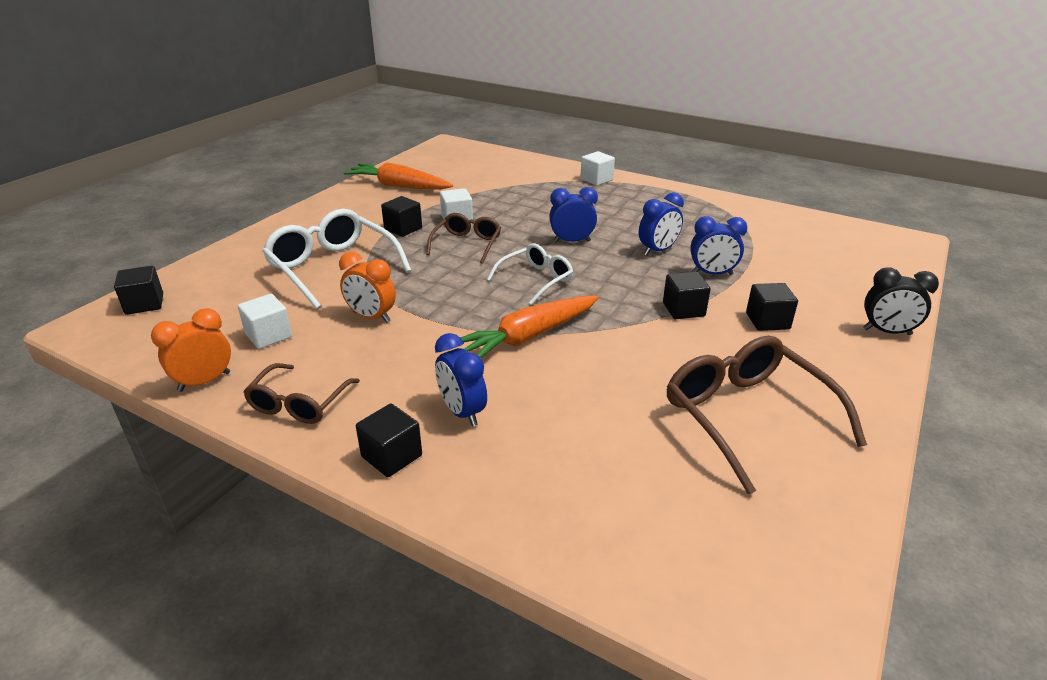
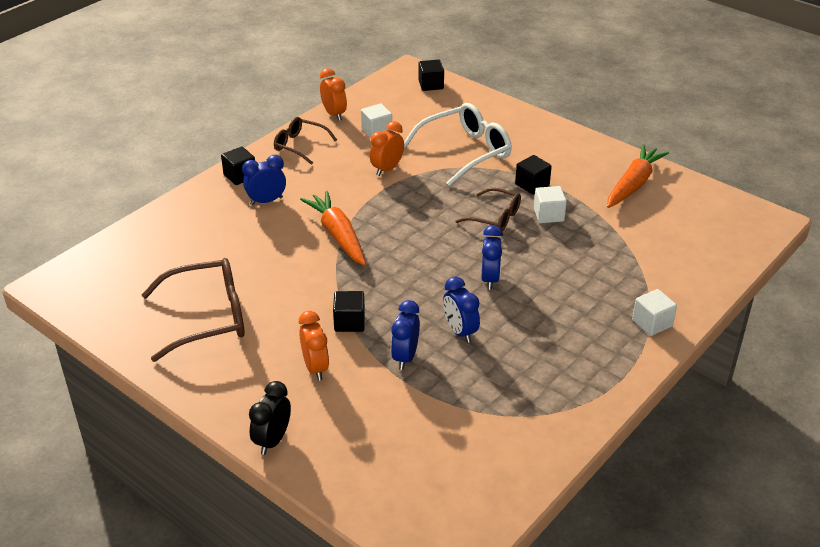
camera: 100 degrees right, 5 degrees up
white glasses [487,243,573,305] -> none
black cube [746,283,798,331] -> orange clock [299,311,329,381]

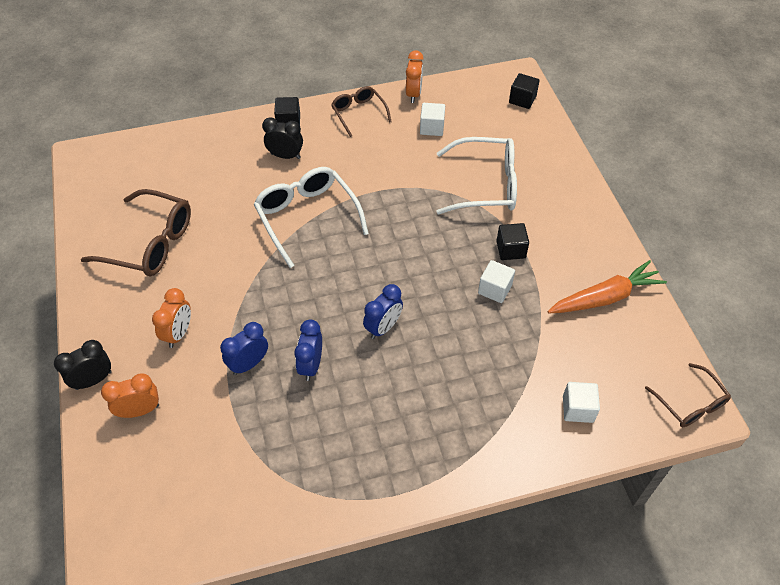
camera: 35 degrees right, 15 degrees up
blue clock [242,155,286,205] -> black clock [262,117,303,159]
orange carrot [300,191,366,266] -> white glasses [254,167,369,268]
black cube [333,291,365,332] -> none
orange clock [370,121,404,176] -> orange clock moved to [101,373,159,418]
brown glasses [455,187,521,231] -> brown glasses moved to [645,363,731,427]
white cube [632,289,677,336] -> white cube moved to [563,382,600,423]

